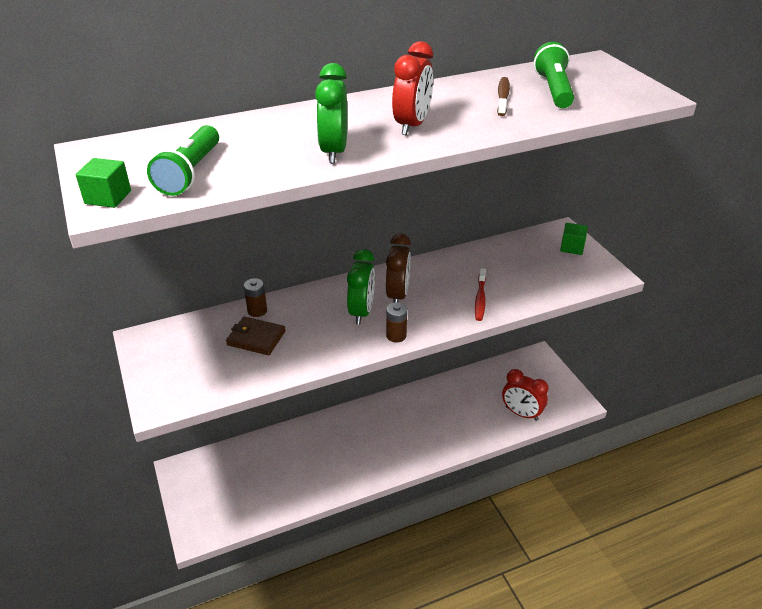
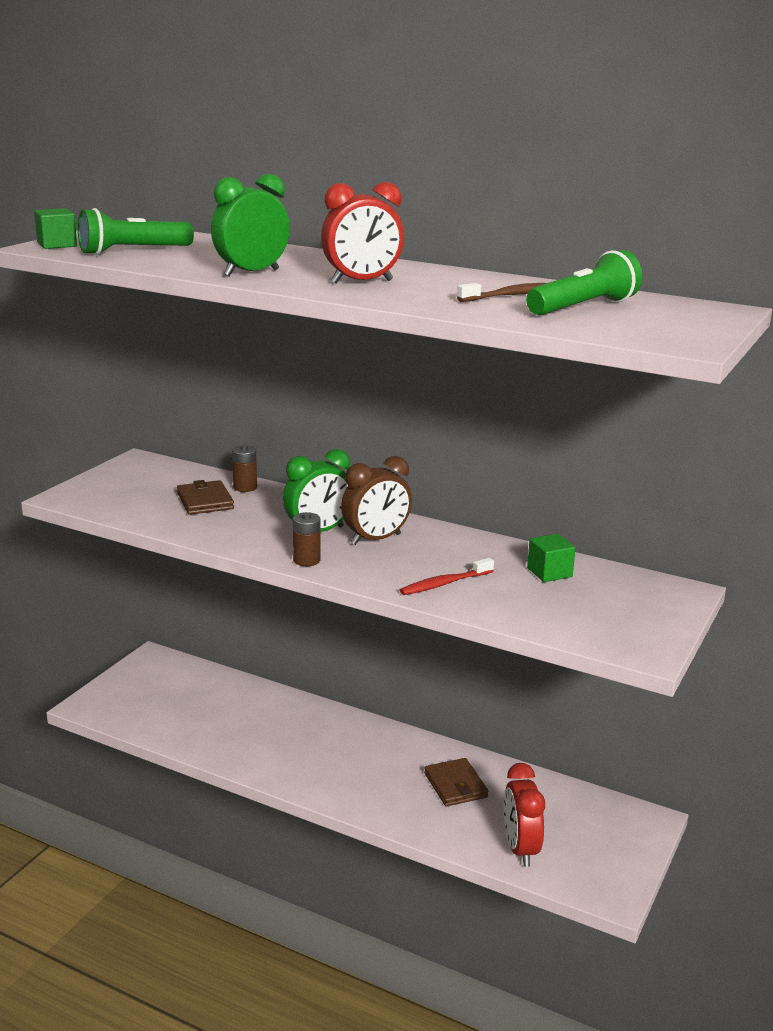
camera: 50 degrees right, 15 degrees down
green cube [560,223,588,255] -> green cube moved to [527,534,576,582]
none -> brown wallet [424,758,488,806]

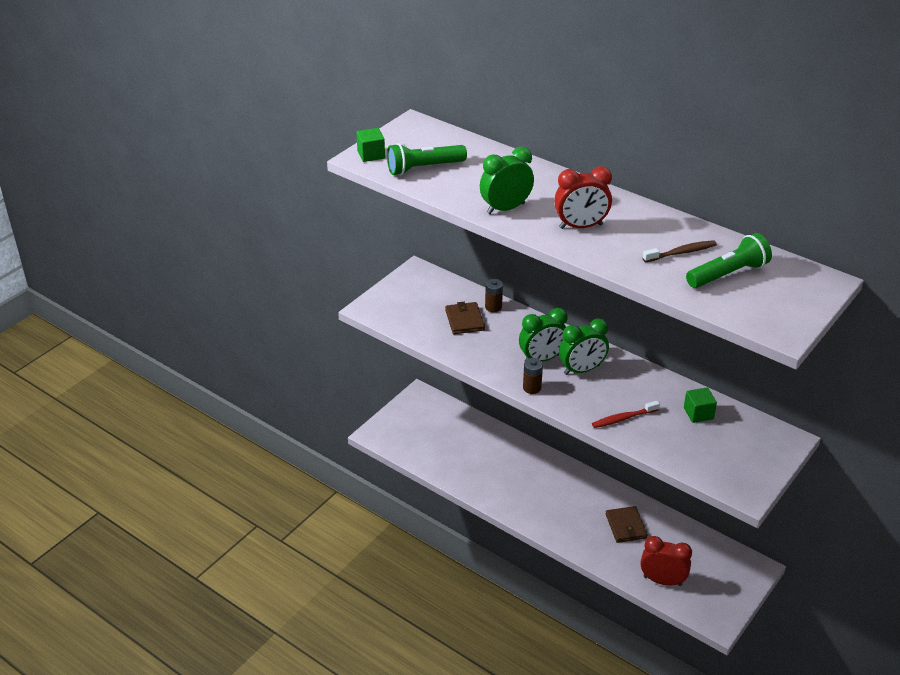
camera: 10 degrees right, 15 degrees up
brown clock [341,456,412,545] -> green clock [559,318,609,375]
red clock [504,763,545,867] -> red clock turned 105 degrees clockwise [640,536,692,586]

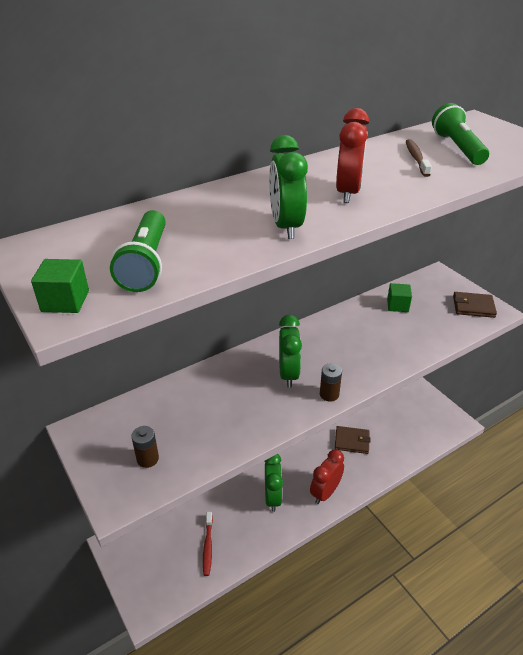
camera: 70 degrees left, 0 degrees up
brown wallet [445,302,485,334] -> brown wallet moved to [453,292,497,318]
brown battery [485,279,503,312] -> brown battery moved to [131,426,159,468]
green clock [559,318,609,375] -> green clock moved to [265,454,283,512]
red toothbrush [592,401,660,428] -> red toothbrush moved to [203,512,213,576]
red clock [640,536,692,586] -> red clock moved to [310,449,344,504]

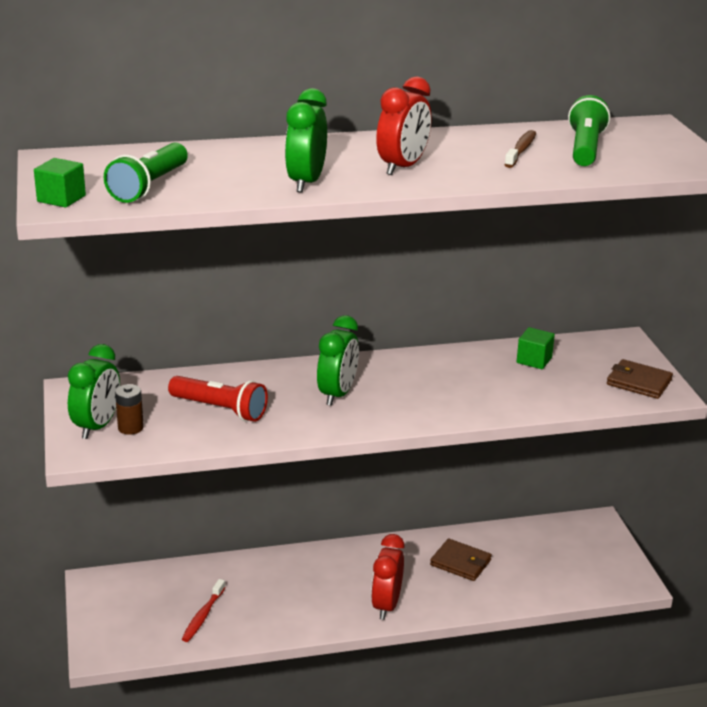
camera: 20 degrees right, 10 degrees down
green clock [265,454,283,512] -> green clock moved to [68,344,120,439]
red clock [310,449,344,504] -> red clock turned 45 degrees counterclockwise [371,534,405,620]
brown battery [320,363,342,402] -> none
none -> red flashlight [168,376,268,422]

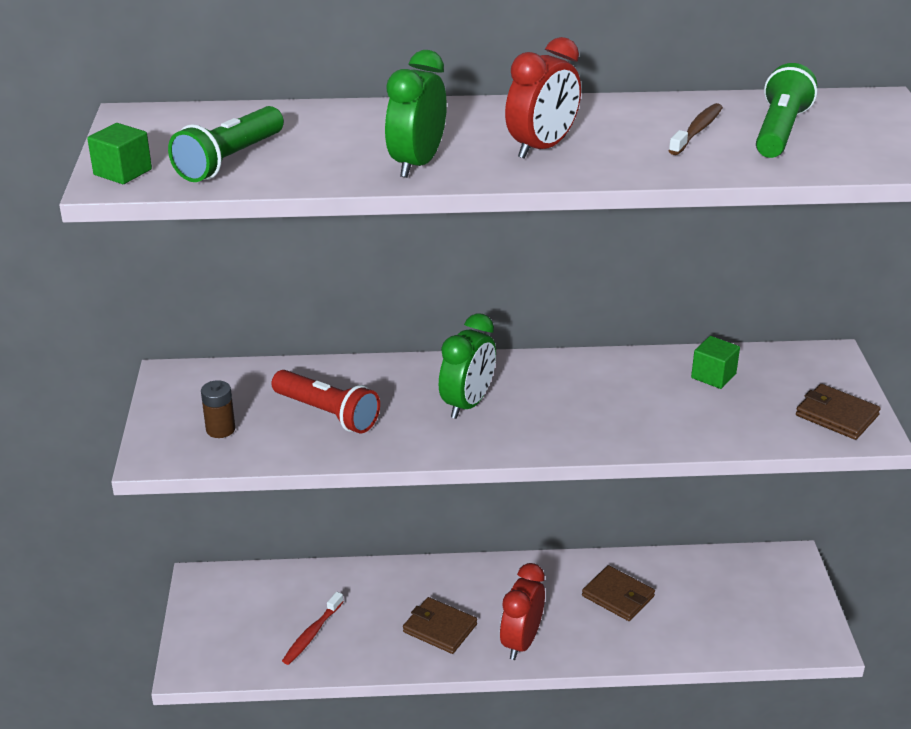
camera: 10 degrees right, 5 degrees up
green clock [68,344,120,439] -> none
none -> brown wallet [403,597,477,654]

